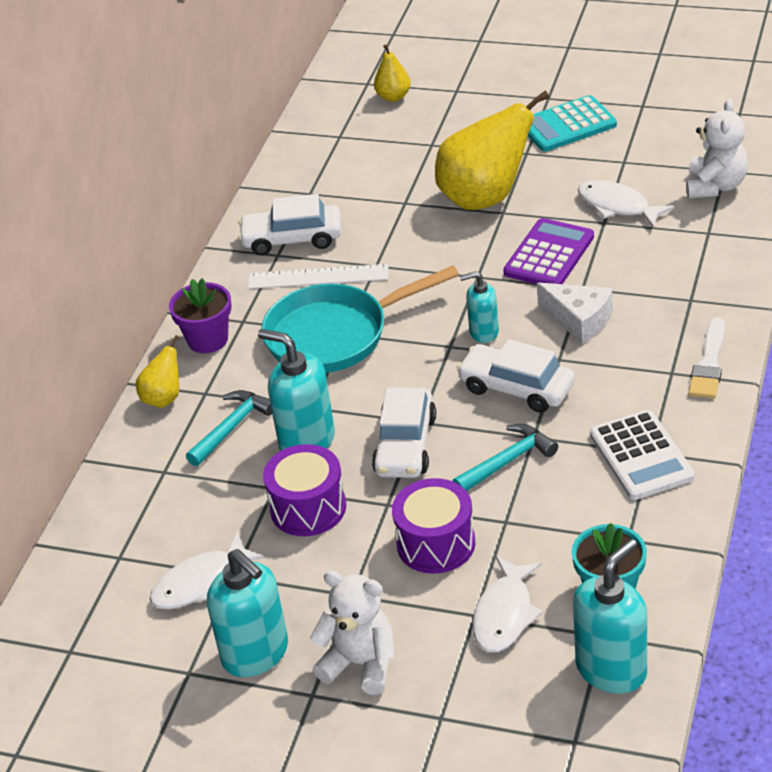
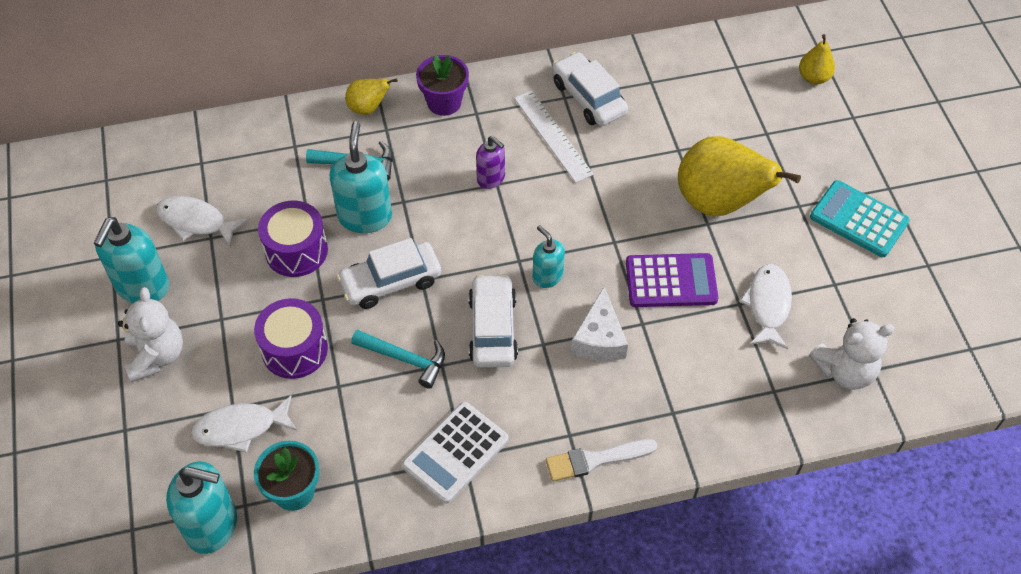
camera: 55 degrees right, 15 degrees up
turquoise pan [261,266,459,373] -> purple soap dispenser [476,136,505,189]

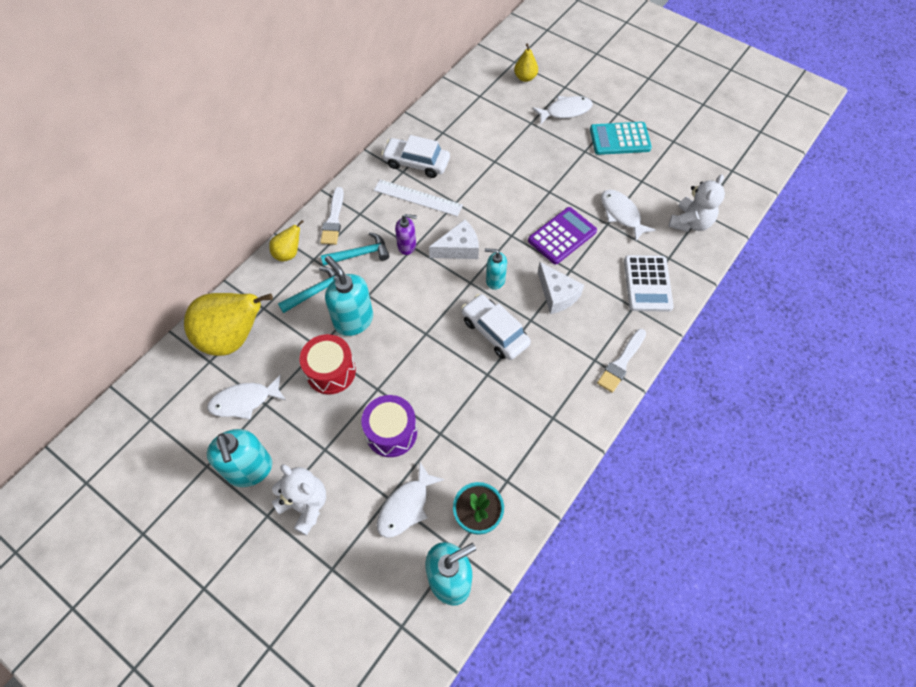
camera: 40 degrees left, 5 degrees up
purple drum [258,201,328,277] -> red drum [300,334,356,394]
white car [336,238,441,309] -> none
turquoise hammer [351,330,445,389] -> turquoise hammer moved to [321,232,389,266]
white calculator [402,402,509,504] -> white calculator moved to [624,255,674,312]
purple flower pot [416,55,469,116] -> white brush [320,187,344,245]
yellow pear [678,136,801,216] -> yellow pear moved to [184,293,273,356]
none -> white cheese [429,220,479,259]
none -> white fish [532,96,593,124]

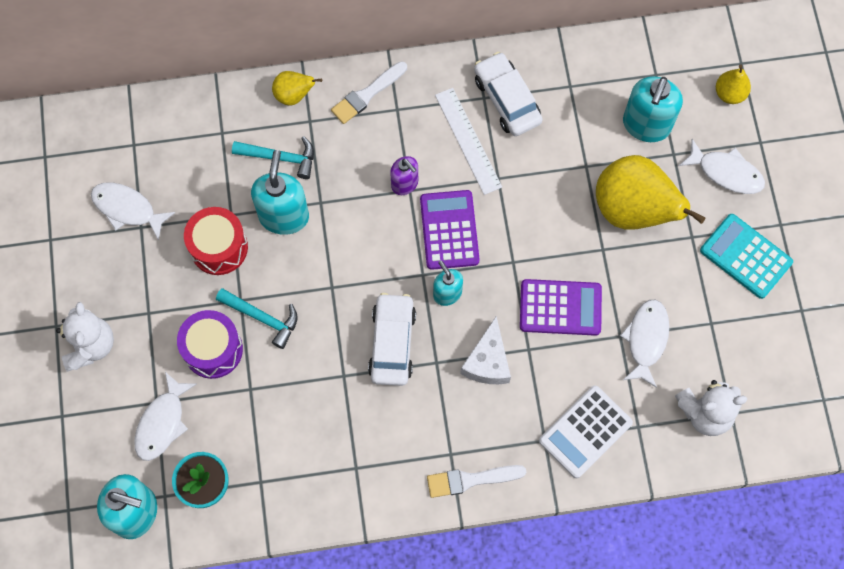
camera: 45 degrees right, 10 degrees up
yellow pear [184,293,273,356] -> yellow pear moved to [596,155,706,230]
turquoise soap dispenser [207,429,272,487] -> turquoise soap dispenser moved to [623,76,683,142]
turquoise hammer [321,232,389,266] -> turquoise hammer moved to [216,288,298,349]
white fish [377,462,444,538] -> white fish turned 60 degrees counterclockwise [134,372,197,461]
white cheese [429,220,479,259] -> purple calculator [420,190,480,270]

